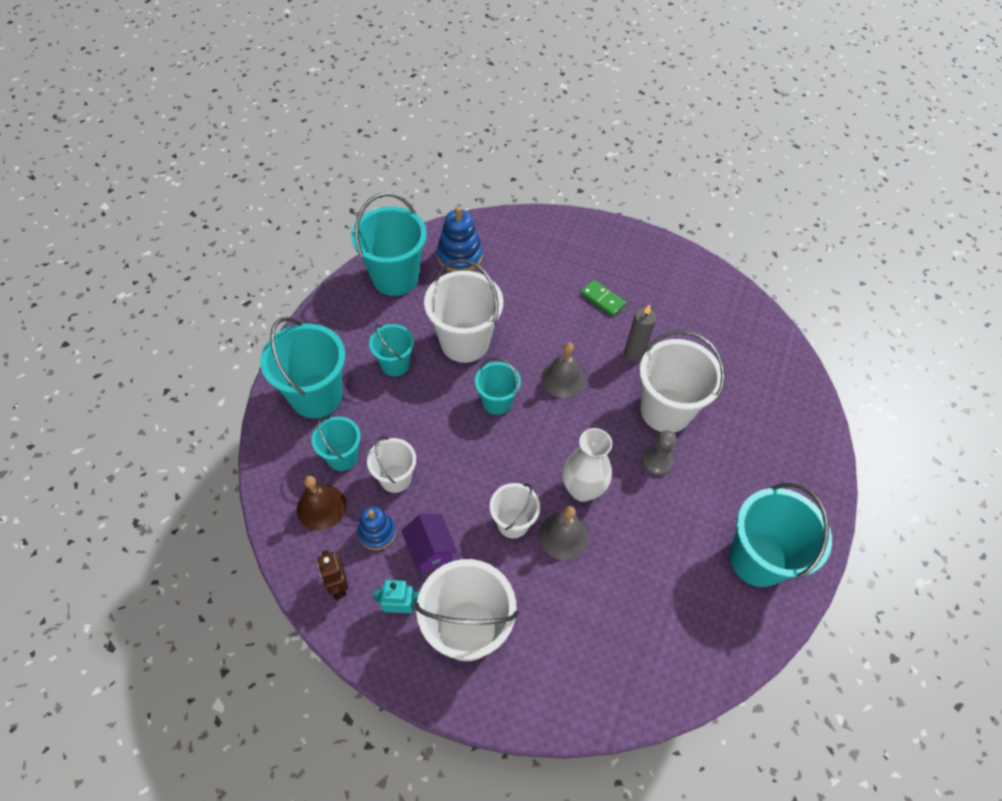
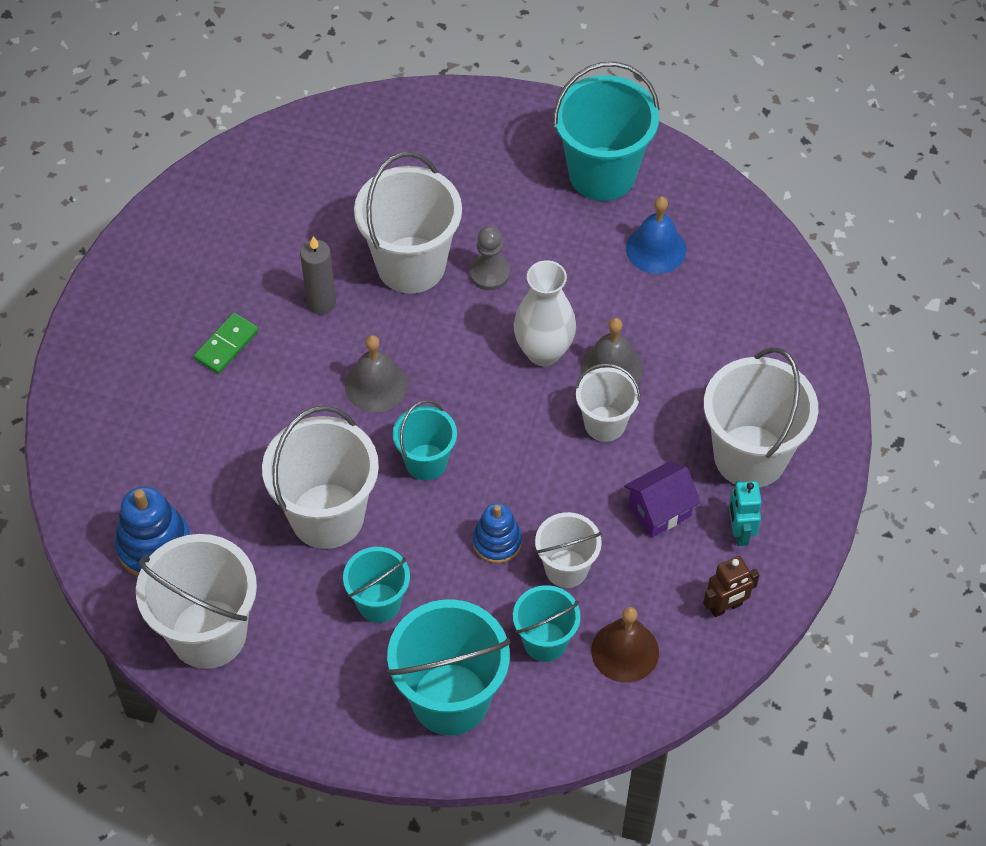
camera: 95 degrees left, 0 degrees up
turquoise bucket [351,193,427,296] -> white bucket [136,534,257,669]
blue stacking toy [358,506,396,550] -> blue stacking toy moved to [473,503,522,564]
none -> blue bell [626,197,686,274]

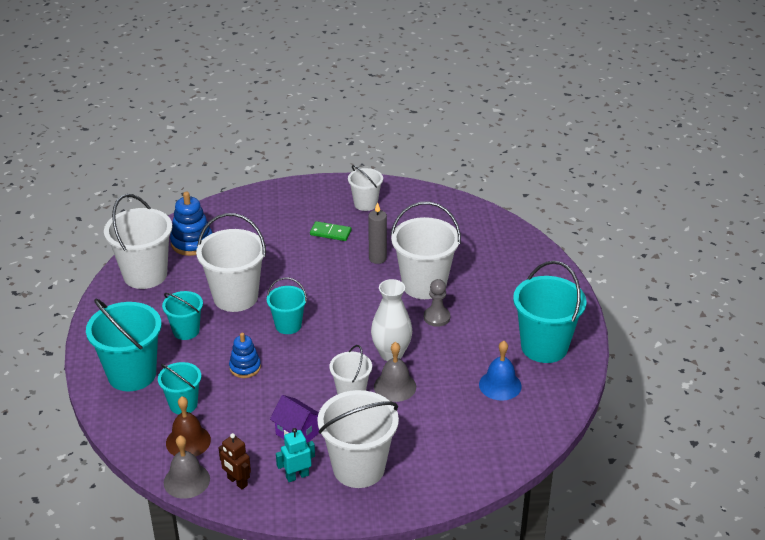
camera: 70 degrees right, 20 degrees down
grey bell [345,335,408,412] -> grey bell moved to [164,435,210,499]
white bucket [535,512,602,588] -> white bucket moved to [348,165,383,211]

